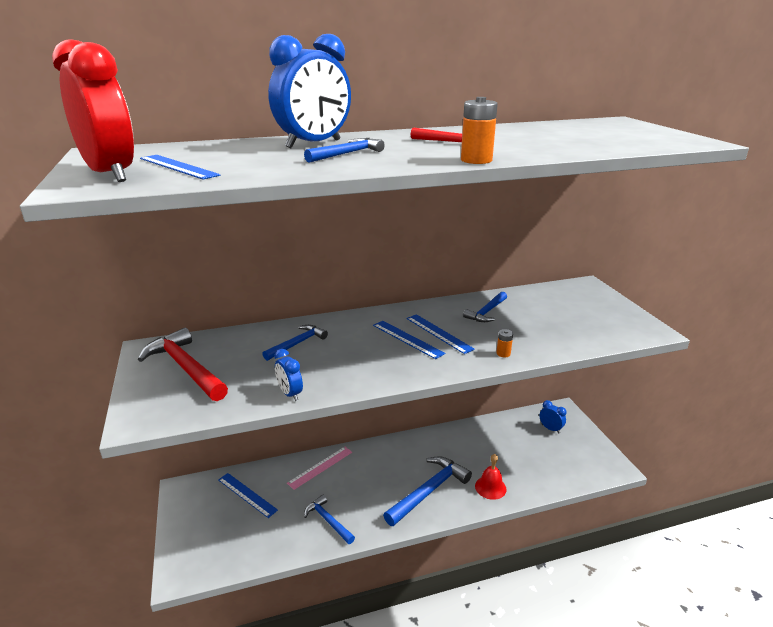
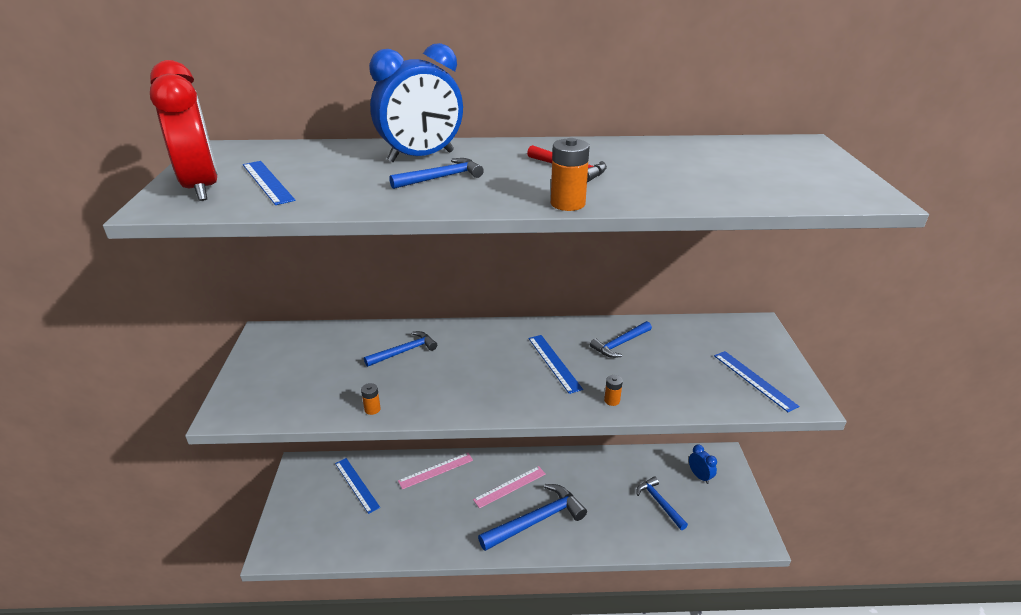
camera: 15 degrees right, 5 degrees up
red hammer [138,328,228,401] -> none
blue clock [274,349,303,401] -> orange battery [361,383,381,415]
blue hammer [304,495,355,544] -> blue hammer moved to [636,476,688,530]
blue ruler [373,321,445,359] -> blue ruler moved to [714,351,800,412]
red bell [475,454,506,500] -> none
none -> pink ruler [473,466,546,509]

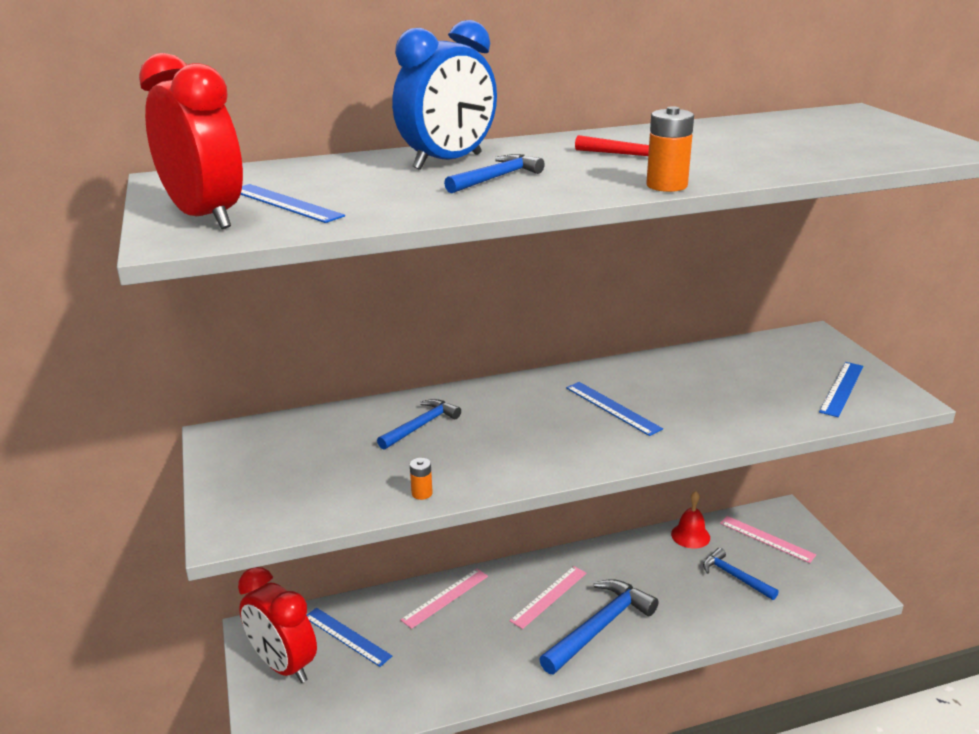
camera: 15 degrees left, 5 degrees down
blue hammer [590,321,652,358] -> none
orange battery [604,375,623,406] -> none
blue clock [689,445,717,484] -> pink ruler [720,516,816,563]
blue ruler [714,351,800,412] -> blue ruler turned 75 degrees clockwise [819,362,864,417]
none -> red clock [238,567,317,683]
none -> red bell [671,491,710,548]

